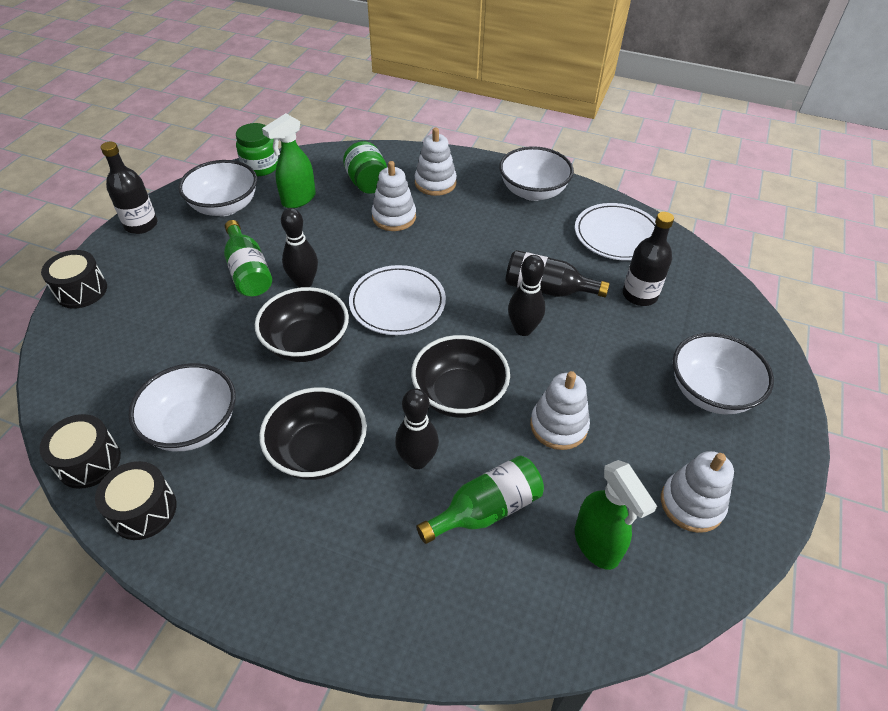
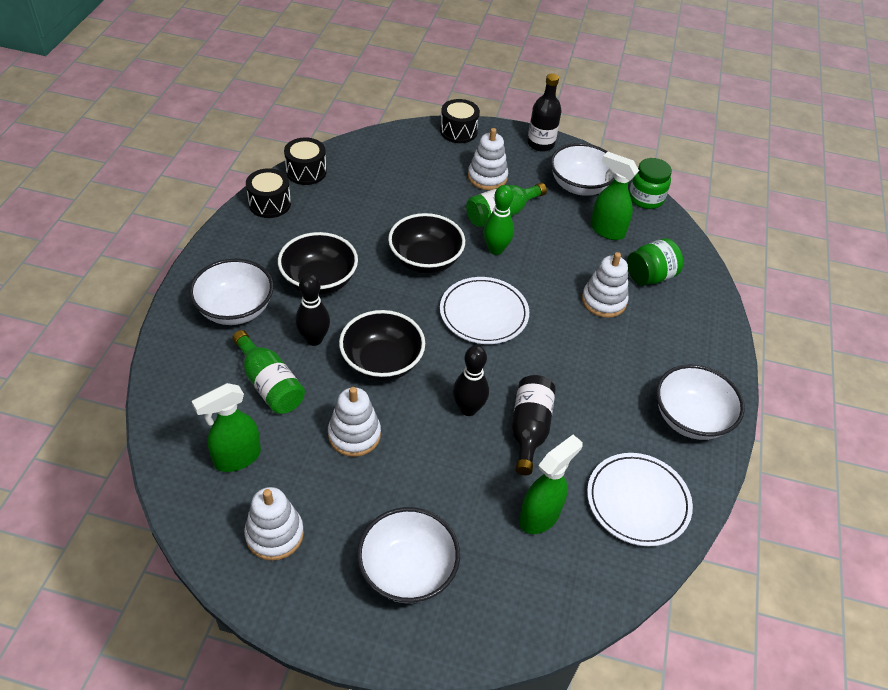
camera: 80 degrees right, 0 degrees up
white bowl [129,363,236,451] -> white bowl moved to [189,259,274,325]
black bowling pin [281,208,318,288] -> green bowling pin [483,185,514,255]
white stacking toy [415,128,457,196] -> white stacking toy moved to [468,128,508,190]
black bottle [623,212,674,306] -> green spray bottle [519,435,583,534]

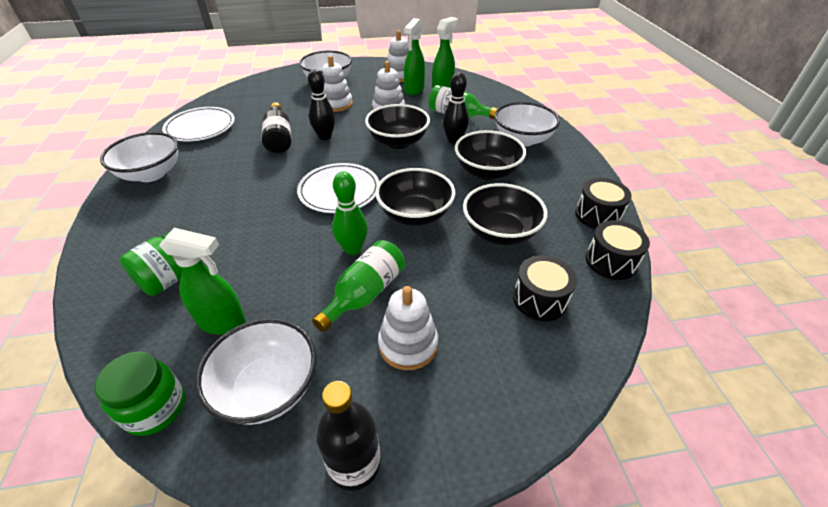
camera: 160 degrees right, 5 degrees down
black drum [440,99,480,143] -> black drum moved to [513,255,577,321]
green spray bottle [519,435,583,534] -> green spray bottle moved to [404,18,425,95]
white stacking toy [582,252,629,318] -> white stacking toy moved to [322,56,353,112]
none -> black bowl [463,183,548,245]

